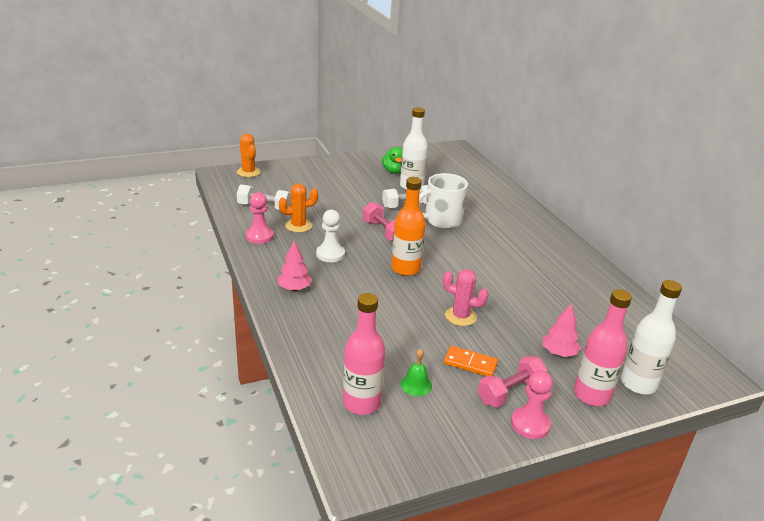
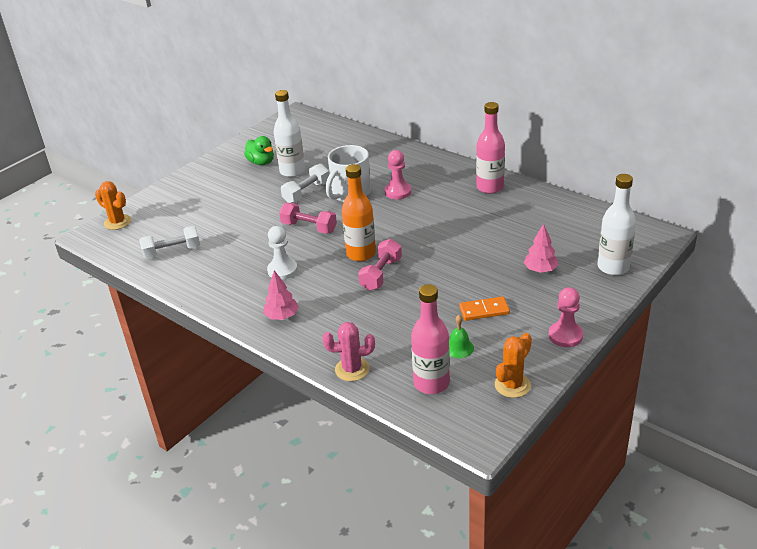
camera: 25 degrees left, 5 degrees up
pink pawn [246,192,274,244] -> pink pawn moved to [384,150,411,199]
orange cactus [279,183,318,233] -> orange cactus moved to [495,333,532,398]
pink cactus [443,269,488,326] -> pink cactus moved to [322,322,375,381]
pink dumbbell [478,356,548,408] -> pink dumbbell moved to [358,239,402,291]
pink bottle [574,289,632,406] -> pink bottle moved to [476,102,505,194]

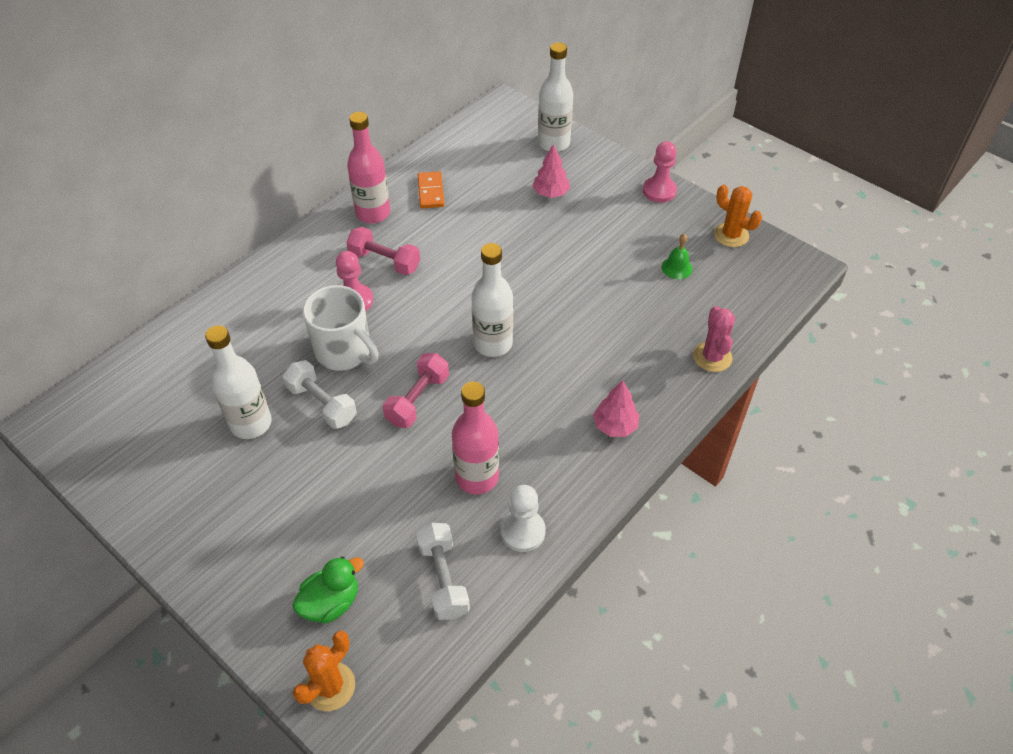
camera: 90 degrees left, 15 degrees up
green duck [244,136,274,165] -> green duck moved to [292,556,364,624]
white pawn [267,226,298,280] -> white pawn moved to [501,485,546,552]
orange bottle [342,164,376,261] -> white bottle [471,243,513,357]
pink dumbbell [358,239,402,291] -> pink dumbbell moved to [346,227,420,275]
pink bottle [411,284,450,394] -> pink bottle moved to [452,382,499,494]
orange domino [459,296,510,321] -> orange domino moved to [418,171,444,208]

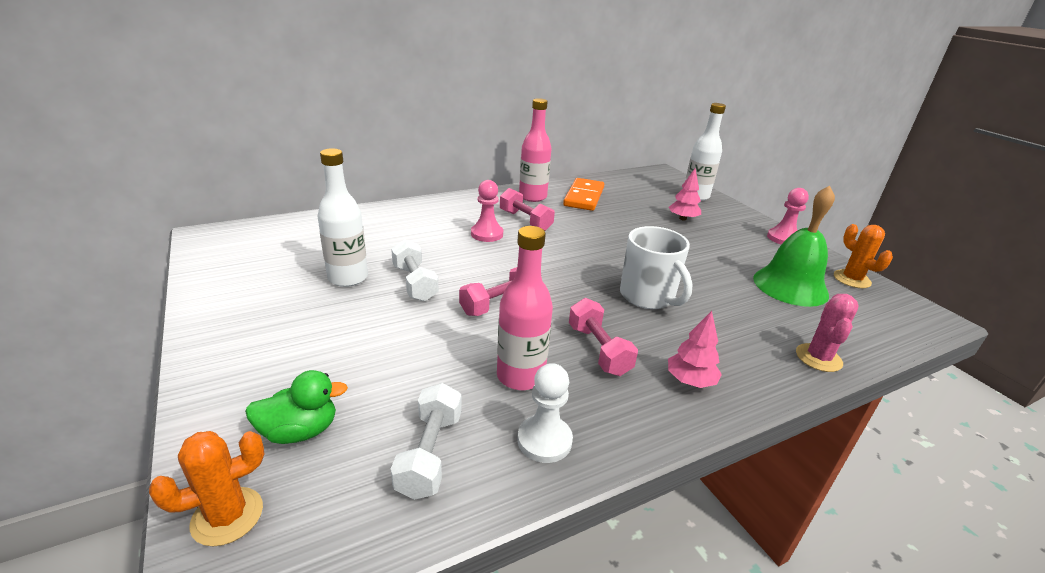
camera: 20 degrees right, 20 degrees down
white mug [303,285,379,371] -> white mug moved to [620,226,693,309]
orange domino [418,171,444,208] -> orange domino [563,178,604,211], size x1.56
white bottle [471,243,513,357] -> none
green bell [661,234,693,279] -> green bell [753,186,835,307], size x2.31
none -> pink dumbbell [569,298,638,376]

